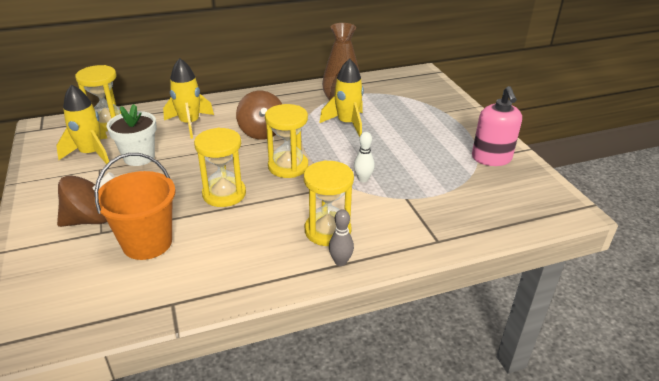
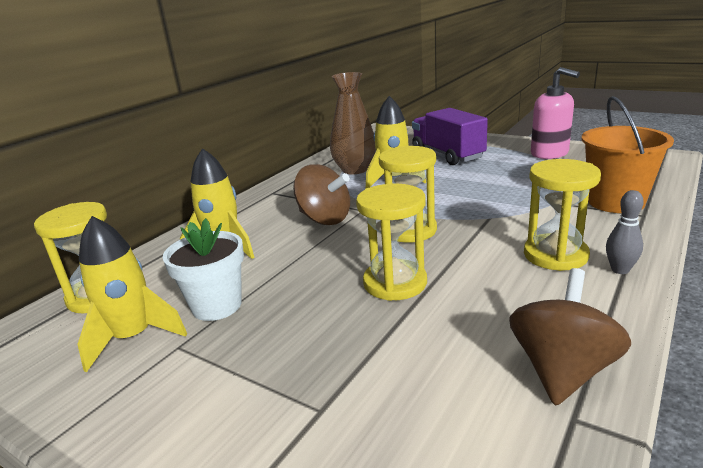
camera: 35 degrees left, 10 degrees down
brown spinning top [57,172,115,227] -> brown spinning top moved to [509,268,631,406]
orange bucket [94,153,176,260] -> orange bucket moved to [581,96,674,213]
white bowling pin [354,132,375,182] -> none
none -> purple truck [412,108,488,165]

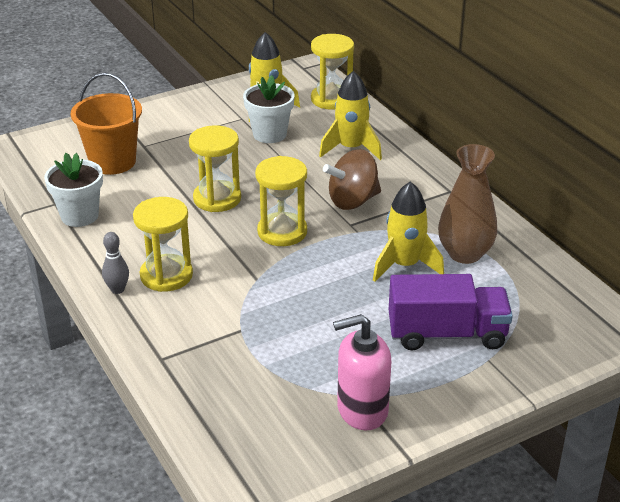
camera: 115 degrees right, 10 degrees up
brown spinning top [509,268,631,406] -> white flower pot [44,153,103,227]
orange bucket [581,96,674,213] -> orange bucket moved to [71,73,142,175]

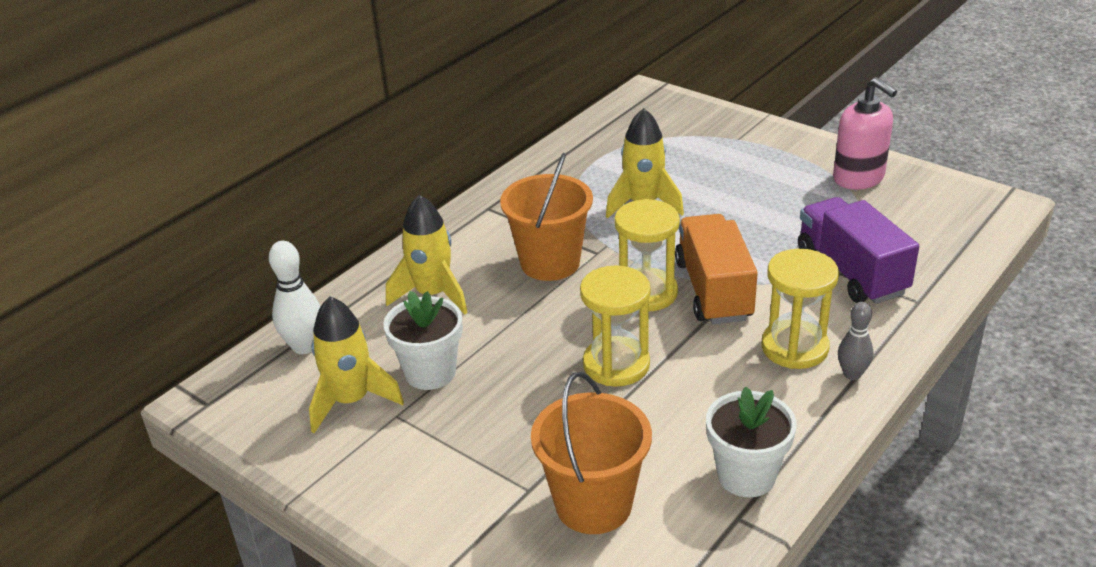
camera: 110 degrees left, 0 degrees up
yellow hourglass [311,34,354,110] -> white bowling pin [269,241,320,354]
brown spinning top [323,149,381,210] -> orange bucket [500,153,593,281]
purple truck [389,274,513,350] -> purple truck moved to [798,197,919,304]
brown vase [438,144,497,264] -> none
none -> orange truck [675,214,758,324]

